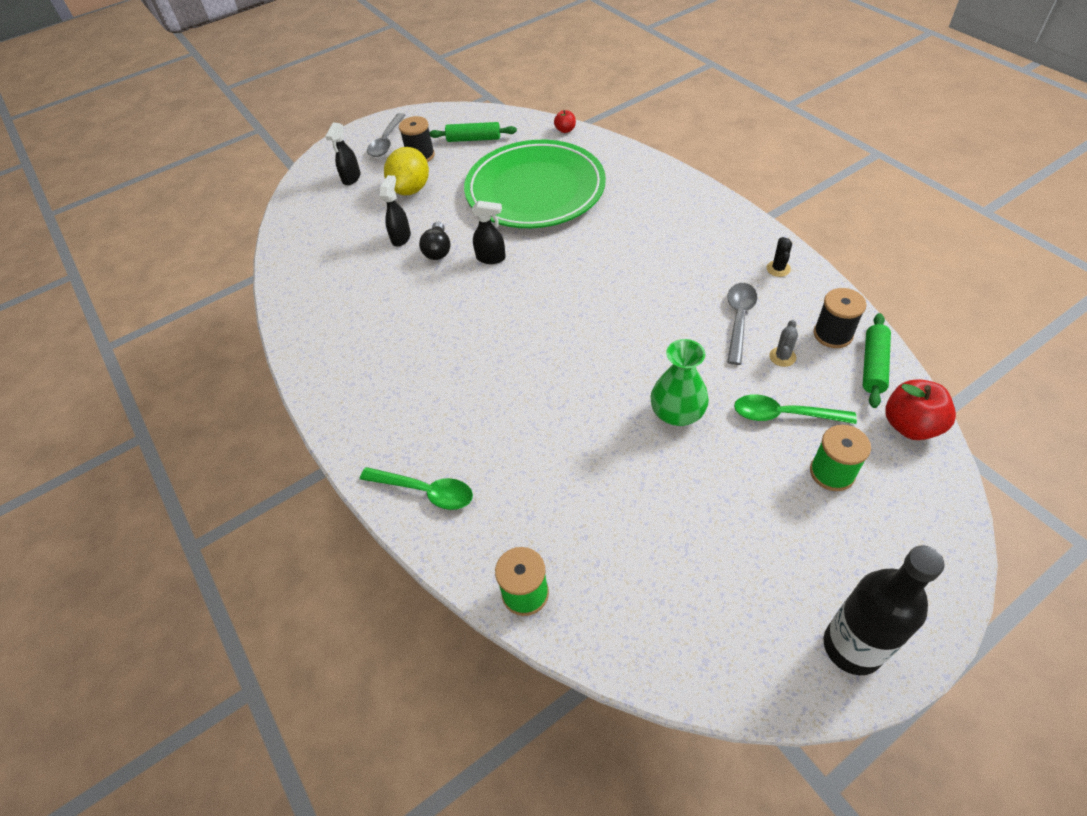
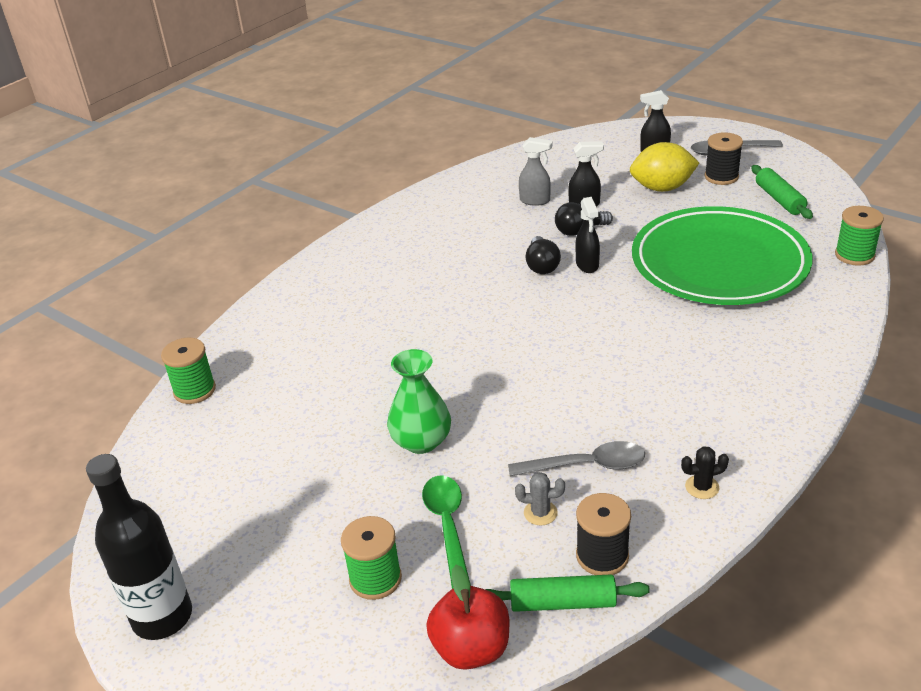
camera: 70 degrees right, 15 degrees down
green spoon [360,467,473,510] -> none
red apple [554,110,576,133] -> green spool [835,206,884,266]
none -> grey spray bottle [519,137,553,206]
none -> black light bulb [525,236,561,274]

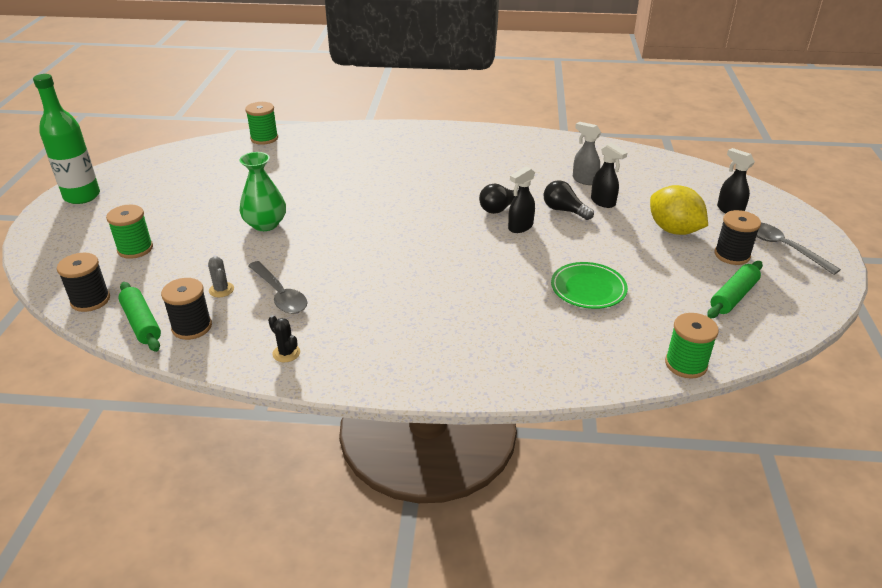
camera: 55 degrees right, 0 degrees up
black bottle [86,454,192,640] -> green bottle [33,74,100,204]
green spoon [422,476,471,589] -> none
red apple [426,565,509,670] -> black spool [57,253,110,312]
grey spray bottle [519,137,553,206] -> grey spray bottle turned 150 degrees clockwise [573,122,601,185]
green plate [632,206,812,305] -> green plate [551,262,628,309], size x0.45

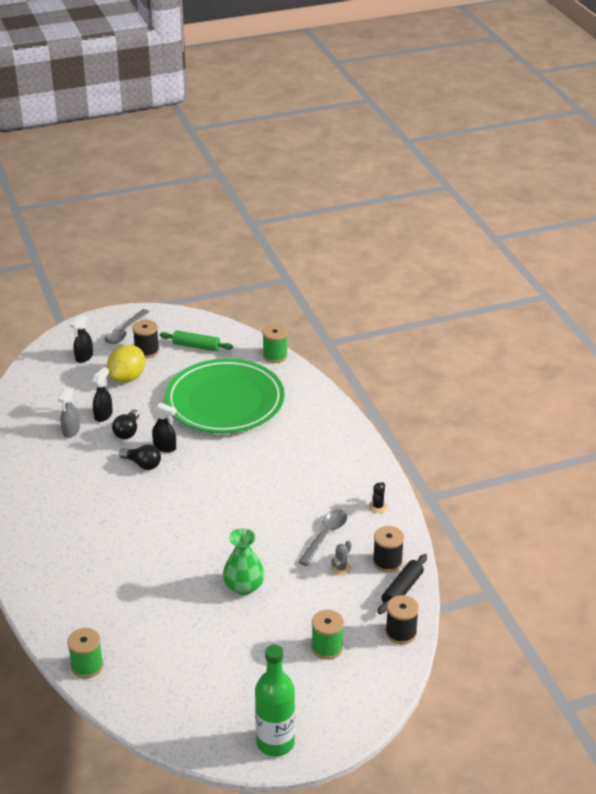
camera: 115 degrees left, 0 degrees up
green rolling pin [118,282,161,352] -> black rolling pin [378,554,427,614]
green plate [551,262,628,309] -> green plate [165,358,284,433], size x2.24

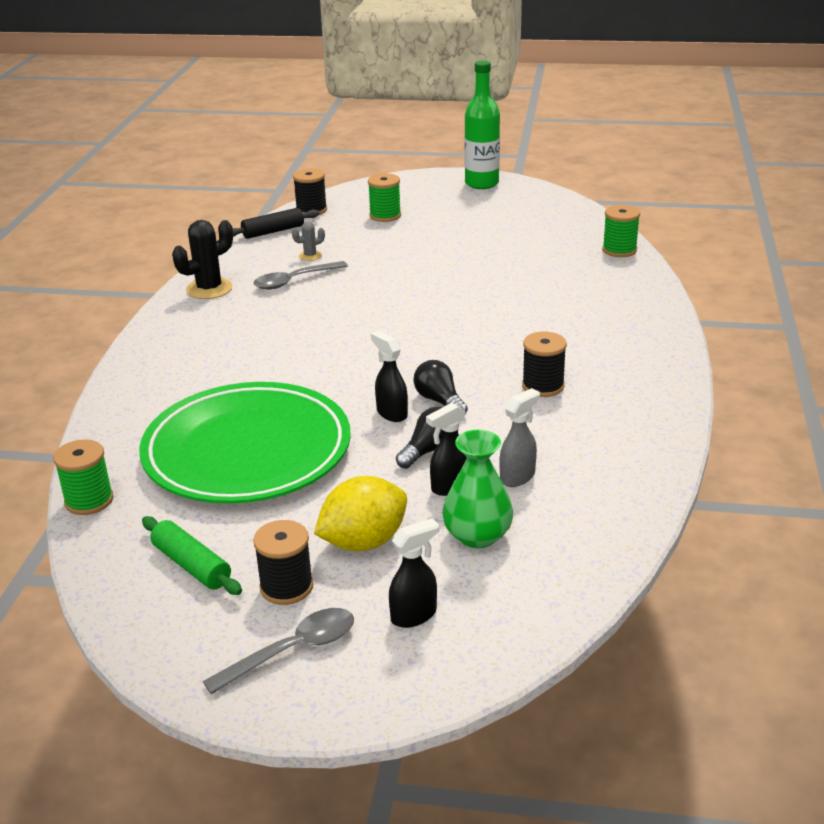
camera: 150 degrees left, 5 degrees down
green vase [223,528,265,595] -> green vase moved to [442,430,513,548]
black cactus [369,482,388,513] -> black cactus [172,220,233,299], size x1.91
black spool [373,526,404,572] -> black spool moved to [522,332,567,397]

